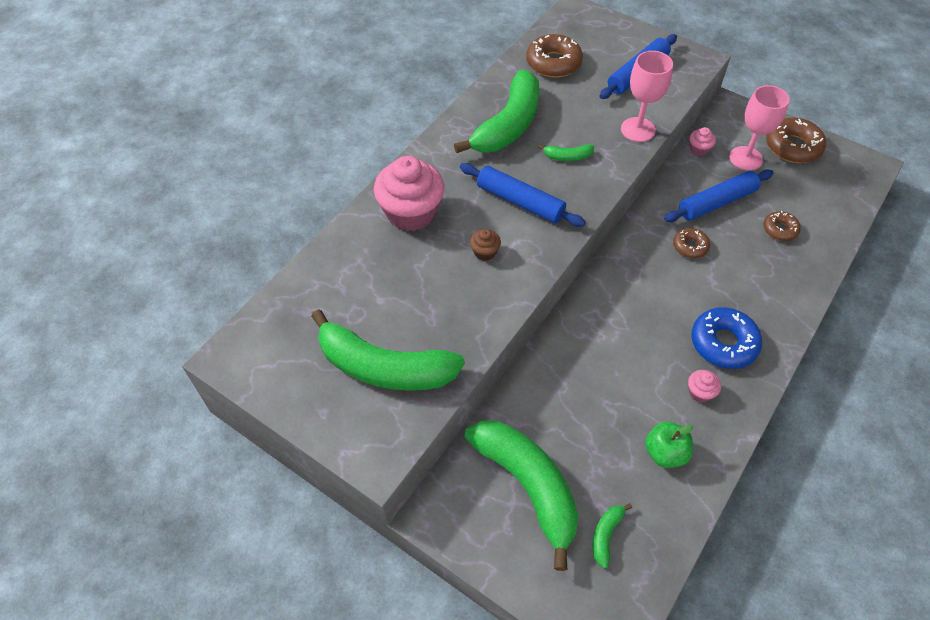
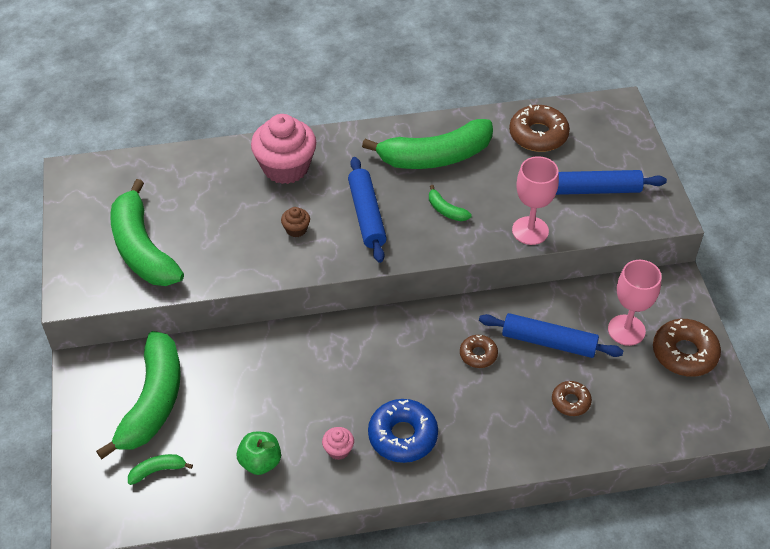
camera: 45 degrees right, 5 degrees down
pink cupcake [689,127,716,156] -> none

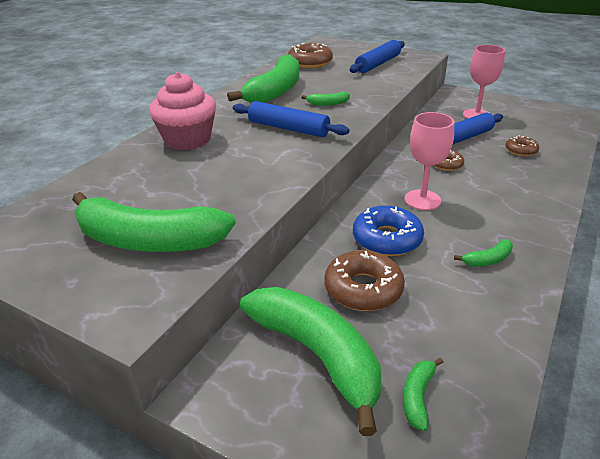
camera: 50 degrees left, 15 degrees down
green apple [237,432,281,475] -> none
brown cupcake [281,207,310,237] -> none
pink cupcake [322,427,354,460] -> green banana [454,239,513,267]
blue donut [368,399,438,463] -> blue donut moved to [353,205,424,256]
pink goblet [512,156,559,245] -> pink goblet moved to [405,112,454,210]
brown donut [653,319,721,377] -> brown donut moved to [325,250,405,311]

